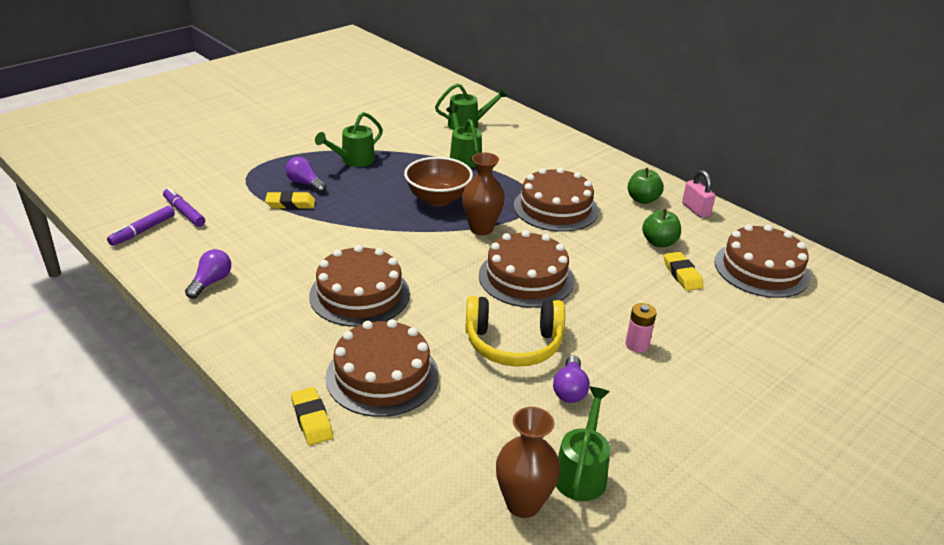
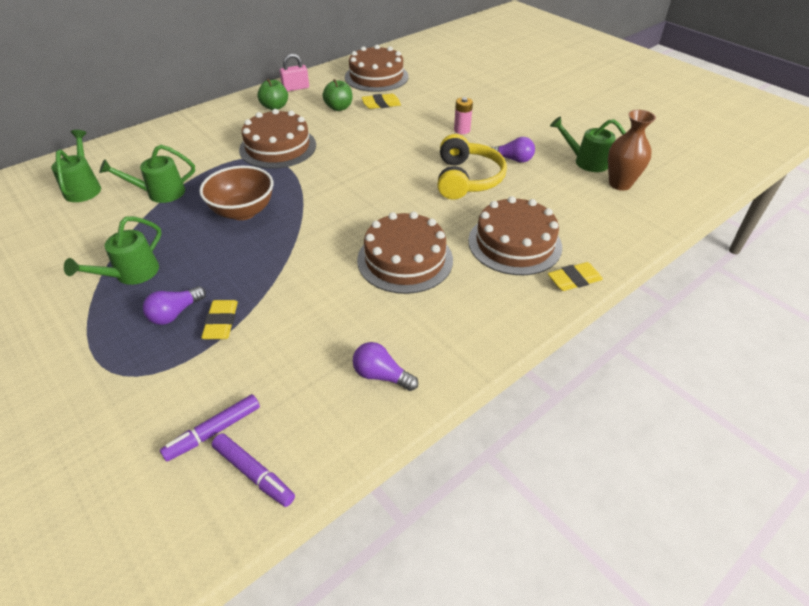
camera: 85 degrees left, 10 degrees up
green watering can [315,112,383,167] -> green watering can turned 75 degrees clockwise [64,216,162,285]
brown vase [462,153,505,235] -> none
brown cake [479,230,574,308] -> none

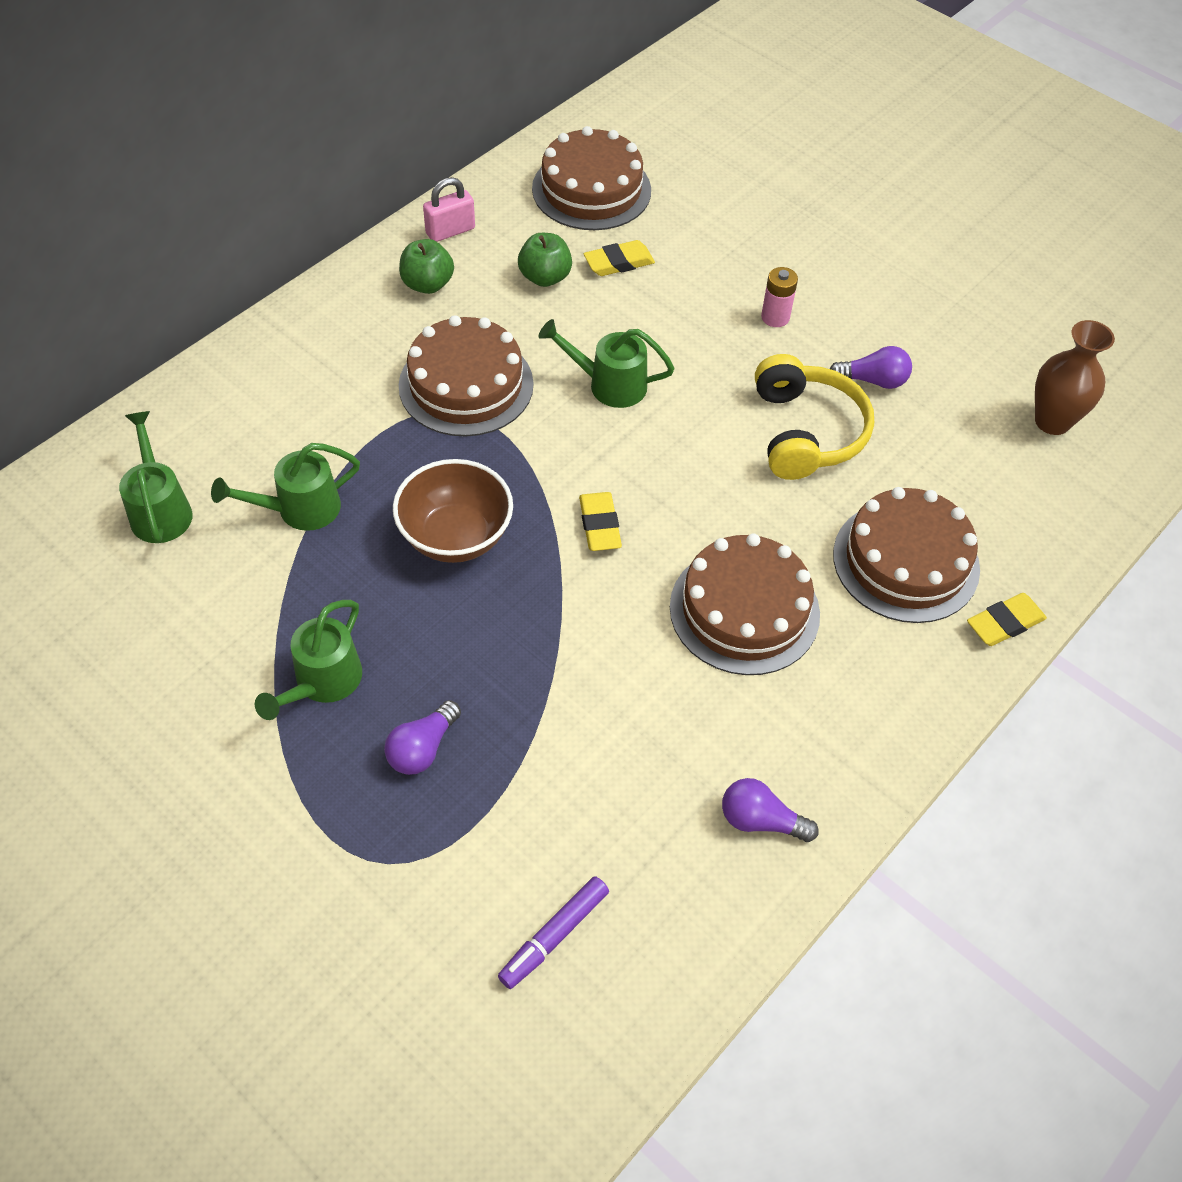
camera: 10 degrees left, 10 degrees up
yellow eraser [201,300,238,339] -> yellow eraser moved to [579,492,622,551]
purple marker [212,433,295,507] -> none
green watering can [550,116,626,172] -> green watering can moved to [539,319,675,408]

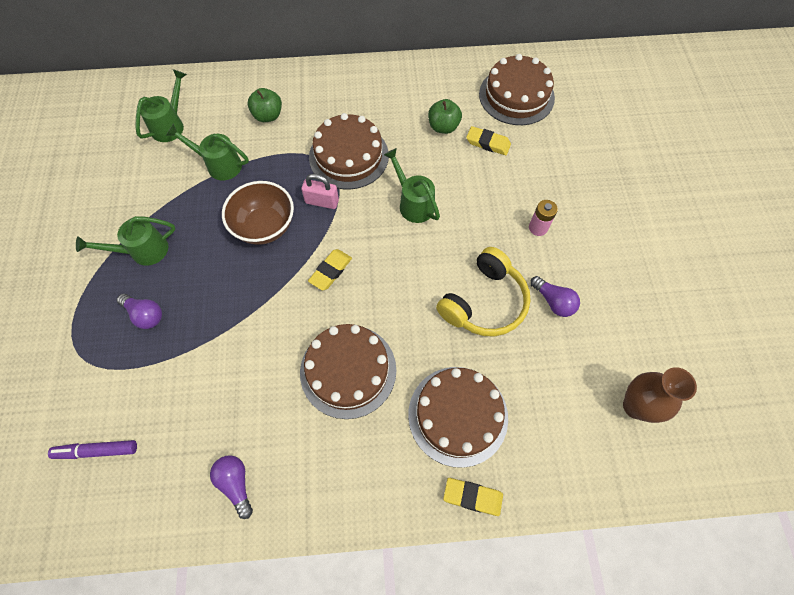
camera: 45 degrees right, 10 degrees up
purple light bulb [384,700,461,775] -> purple light bulb turned 135 degrees counterclockwise [117,294,162,329]
green apple [399,239,454,294] -> green apple moved to [248,88,282,122]
pink padlock [423,177,475,242] -> pink padlock moved to [301,174,339,209]

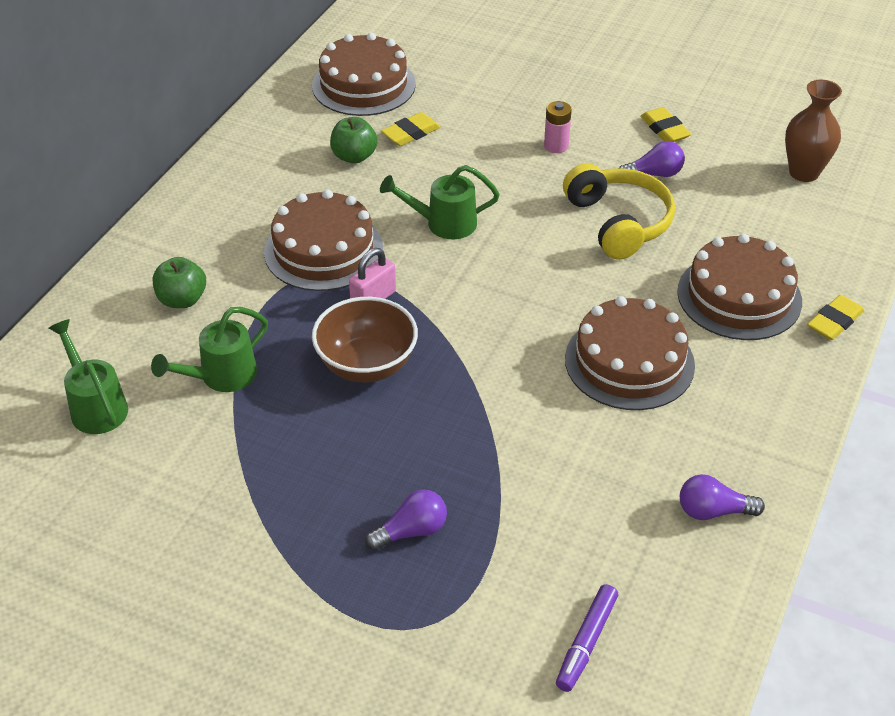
camera: 60 degrees left, 20 degrees down
green watering can [76,216,176,266] -> none
yellow eraser [308,249,352,290] -> yellow eraser moved to [640,107,691,142]

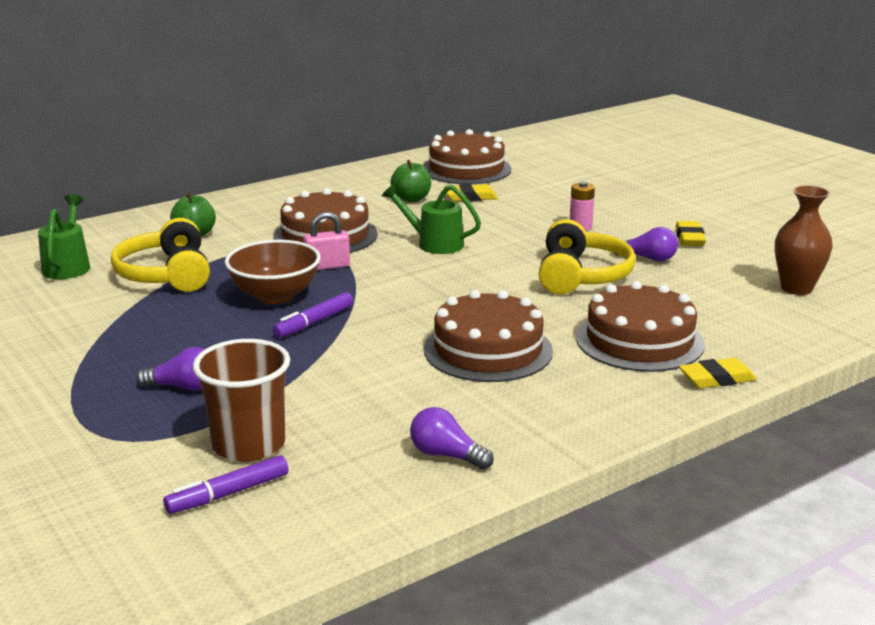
camera: 30 degrees right, 20 degrees down
green watering can [151,307,268,392] -> yellow headphones [111,218,210,292]
none -> brown cup [193,339,290,462]
none -> purple marker [273,292,353,338]

